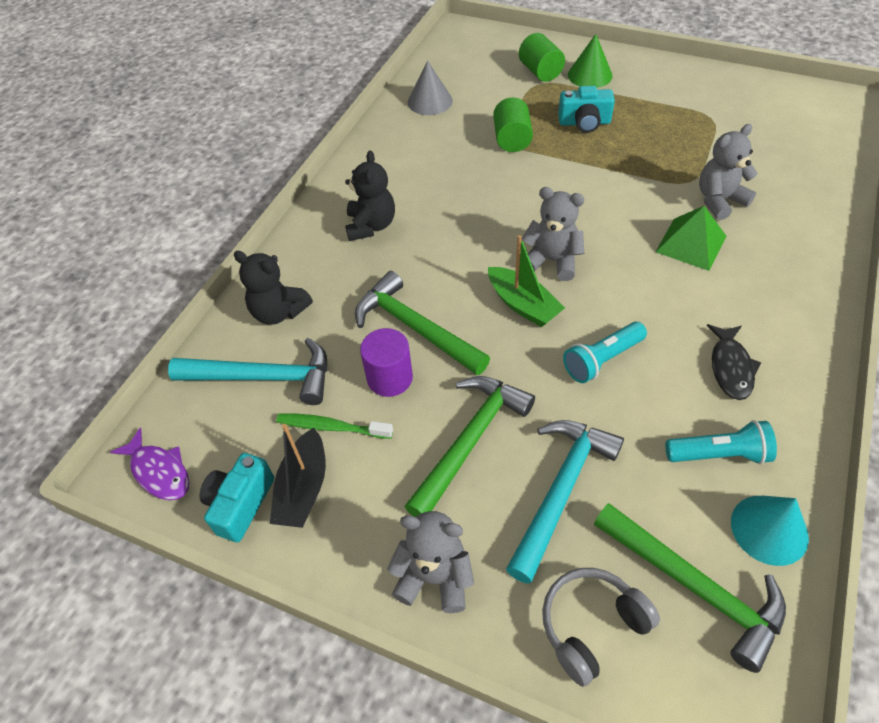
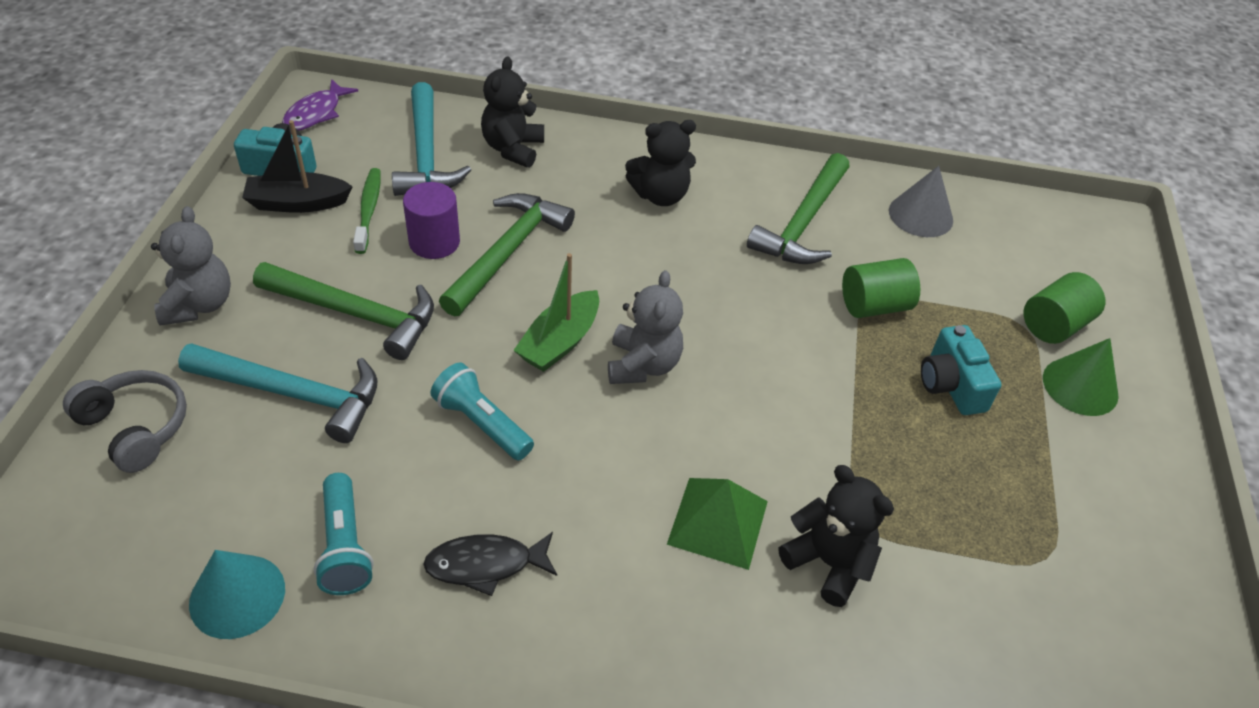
camera: 70 degrees right, 5 degrees down
green hammer [594,503,786,673] -> green hammer moved to [747,153,850,264]
grey teddy bear [699,124,758,220] -> black teddy bear [779,465,894,607]

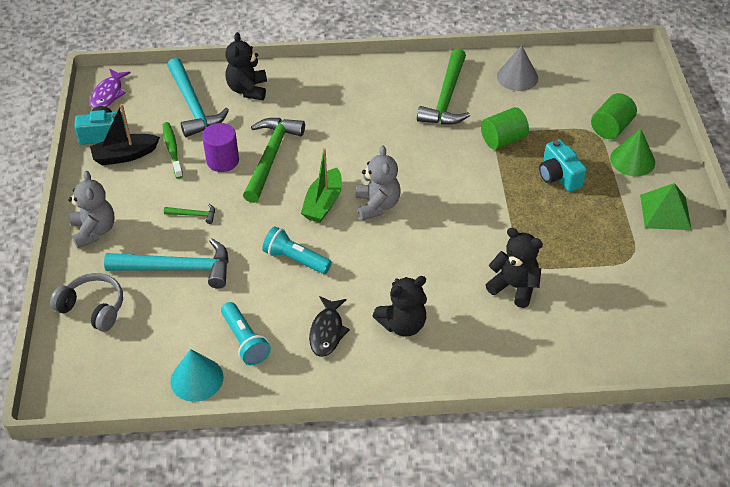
camera: 10 degrees left, 0 degrees up
green hammer [253,262,434,360] -> green hammer [164,204,215,224], size x0.44
black fish [423,532,557,596] -> black fish turned 60 degrees counterclockwise [309,296,350,357]
black teddy bear [625,120,696,206] -> black teddy bear moved to [373,276,427,336]
green pyramid [667,478,768,570] -> green pyramid moved to [640,183,692,230]

